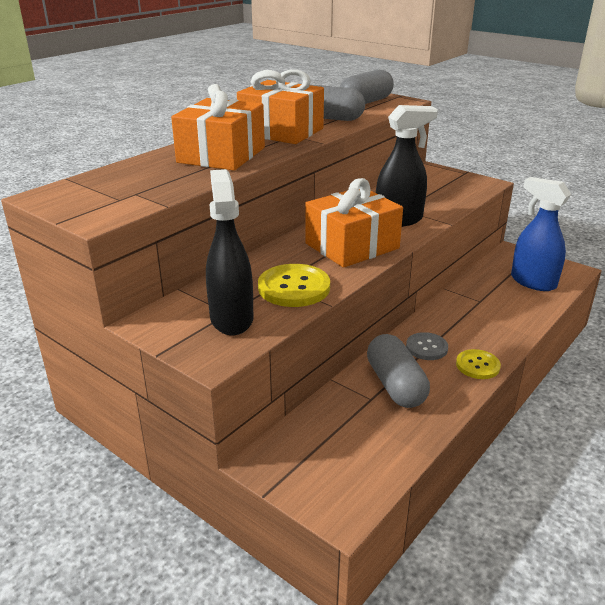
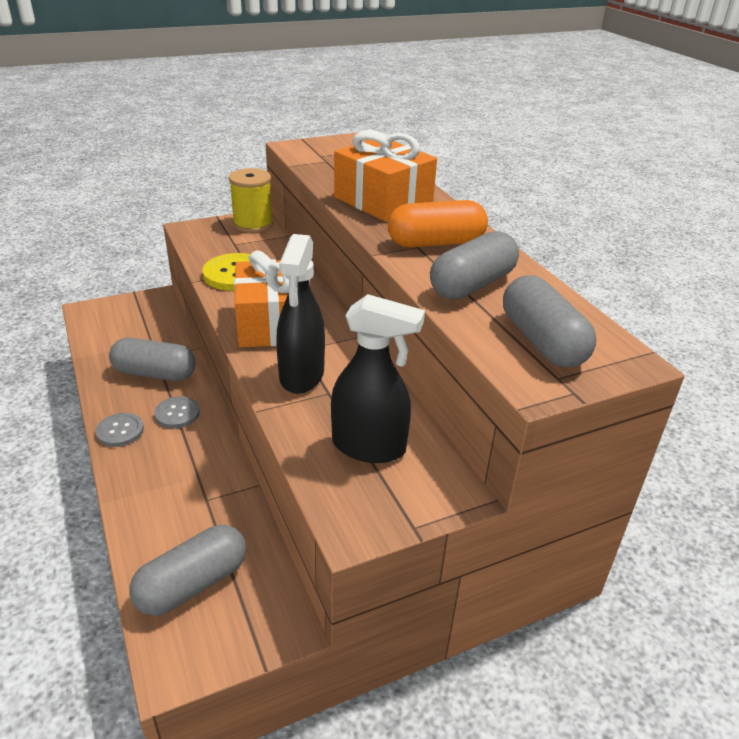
camera: 115 degrees right, 5 degrees up
black spray bottle [206,169,254,335] -> black spray bottle moved to [331,294,425,463]
orange gift [237,70,324,144] -> orange capsule [388,200,488,248]
yellow button [456,349,501,379] -> grey button [96,413,144,447]
blue spray bottle [511,177,571,291] -> grey capsule [129,525,246,616]
none -> yellow spool [229,168,273,233]

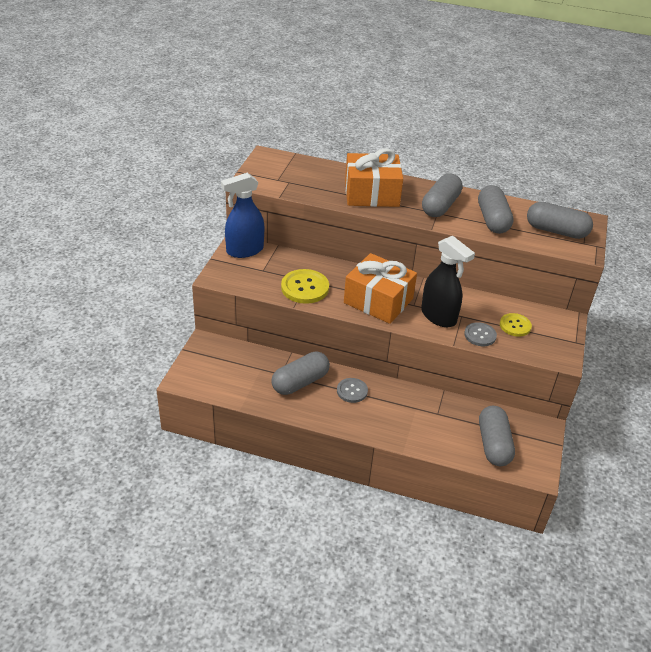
camera: 50 degrees left, 5 degrees up
grey button [96,413,144,447] -> grey button moved to [464,322,497,346]
yellow spool [229,168,273,233] -> blue spray bottle [221,173,264,258]
black spray bottle [331,294,425,463] -> yellow button [500,313,532,337]
orange capsule [388,200,488,248] -> grey capsule [422,173,463,217]

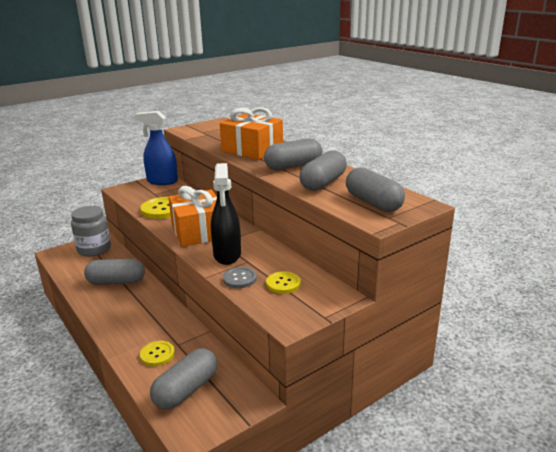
camera: 40 degrees right, 15 degrees down
grey button [337,378,368,403] -> none
none -> grey jar [71,206,111,257]
none -> yellow button [140,341,175,366]

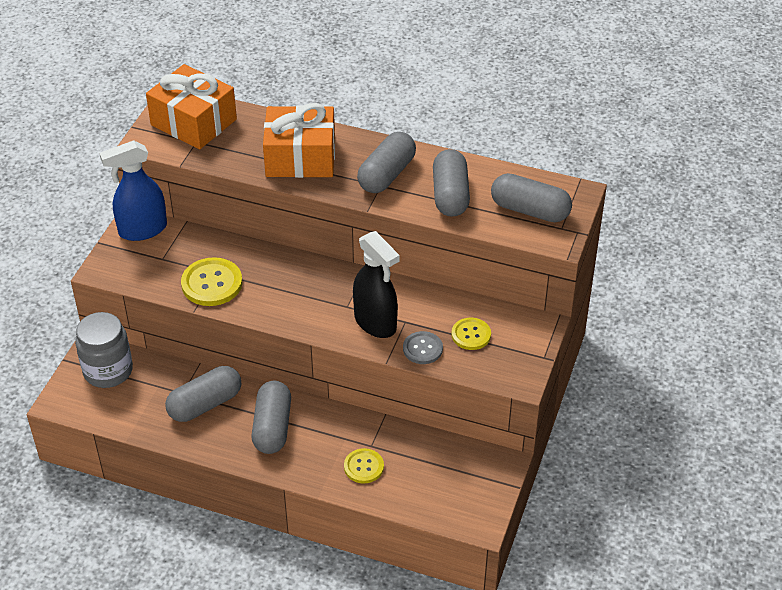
camera: 35 degrees left, 20 degrees up
grey capsule [150,348,217,410] -> grey capsule moved to [251,381,291,454]
orange gift [168,186,217,247] -> orange gift moved to [146,64,237,149]

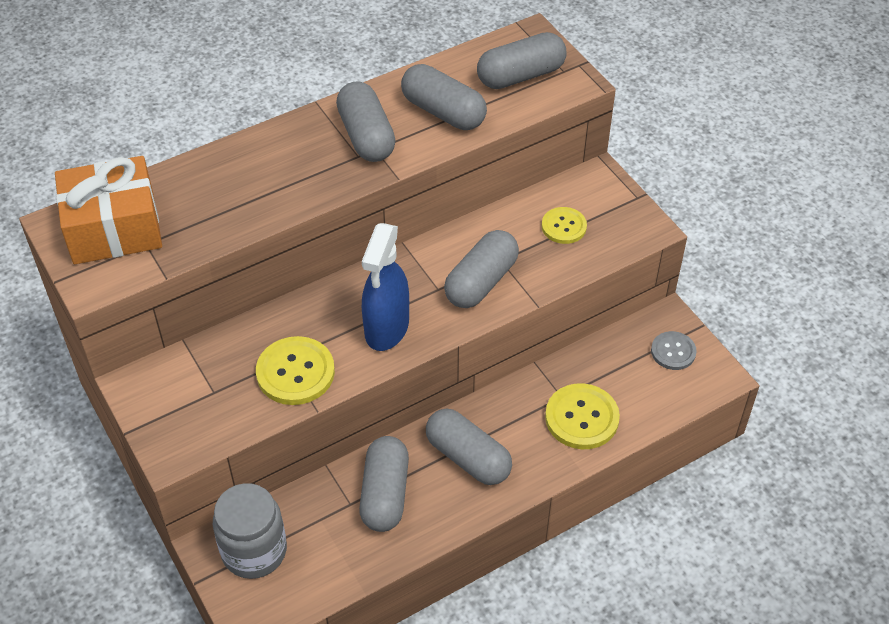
camera: 50 degrees left, 5 degrees up
blue spray bottle [99,140,167,241] -> blue spray bottle moved to [362,223,409,351]
orange gift [263,103,335,178] -> none
yellow button [344,448,384,484] -> yellow button [545,383,620,449], size x1.59
black spray bottle [353,231,400,338] -> grey capsule [444,230,519,308]
grey button [403,331,443,364] -> grey button moved to [651,331,697,370]

